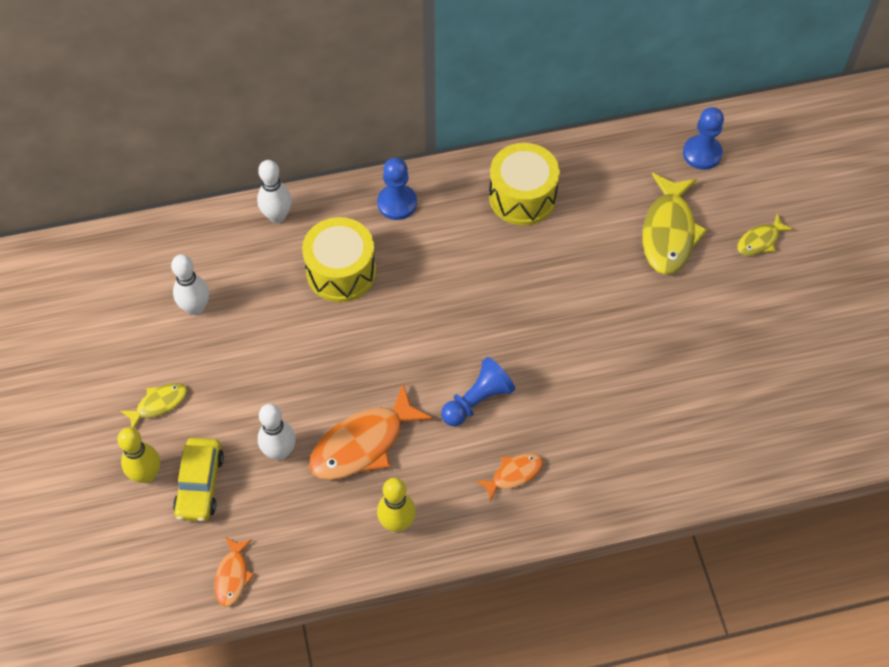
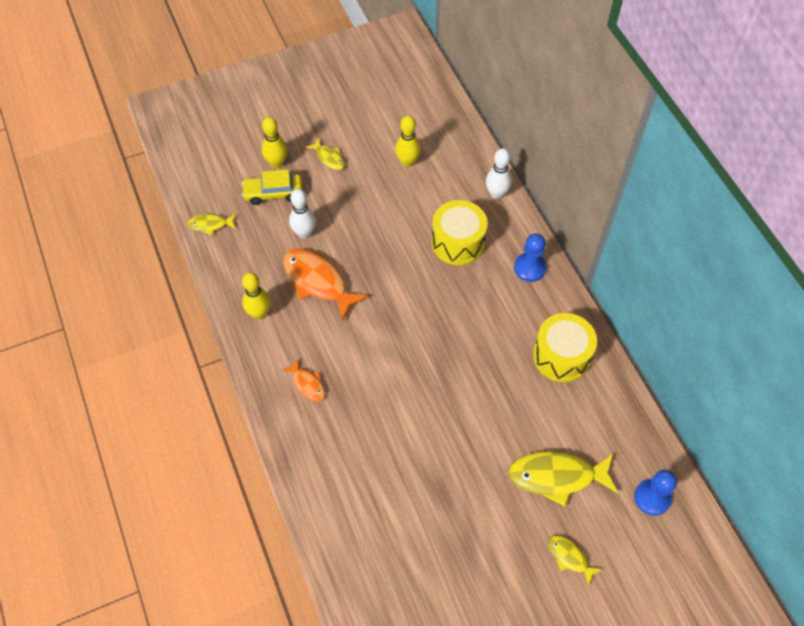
camera: 80 degrees right, 0 degrees up
white bowling pin [171,254,209,315] -> yellow bowling pin [395,116,421,167]
orange fish [214,537,254,607] -> yellow fish [188,214,236,235]
blue pawn [441,357,515,426] -> none

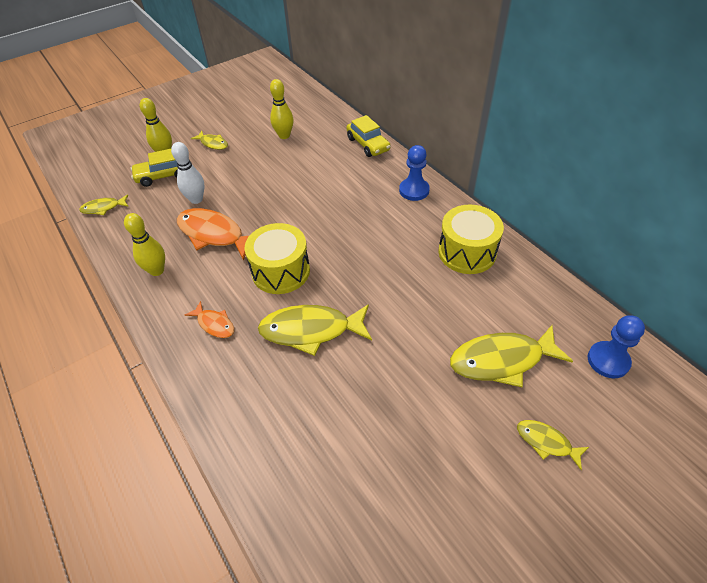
camera: 10 degrees left, 10 degrees down
yellow drum [432,200,488,265] -> yellow drum moved to [245,223,310,294]
white bowling pin [486,148,512,199] -> yellow car [346,115,391,157]
none -> yellow fish [258,304,372,356]

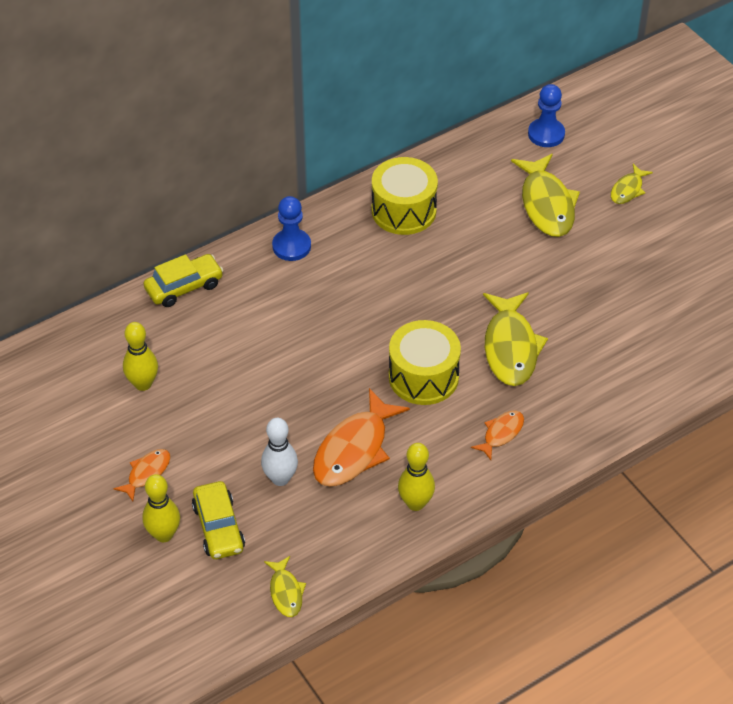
camera: 90 degrees left, 0 degrees up
yellow fish [191,131,228,150] -> orange fish [114,449,170,501]

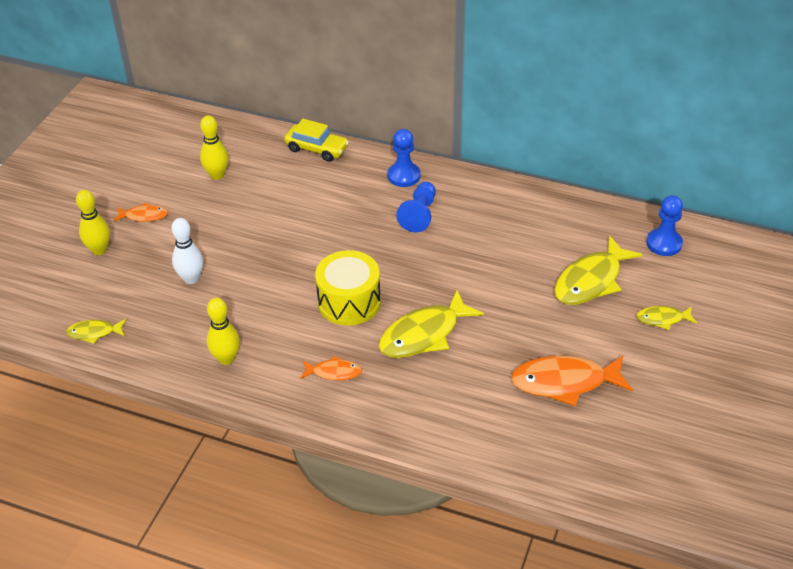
camera: 55 degrees right, 5 degrees down
yellow car [192,481,245,559] -> none
yellow fish [264,556,306,617] -> yellow fish turned 45 degrees clockwise [66,319,126,344]
orange fish [313,388,410,487] -> orange fish moved to [511,355,633,406]
yellow drum [372,157,438,235] -> none
none -> blue pawn [396,182,436,232]

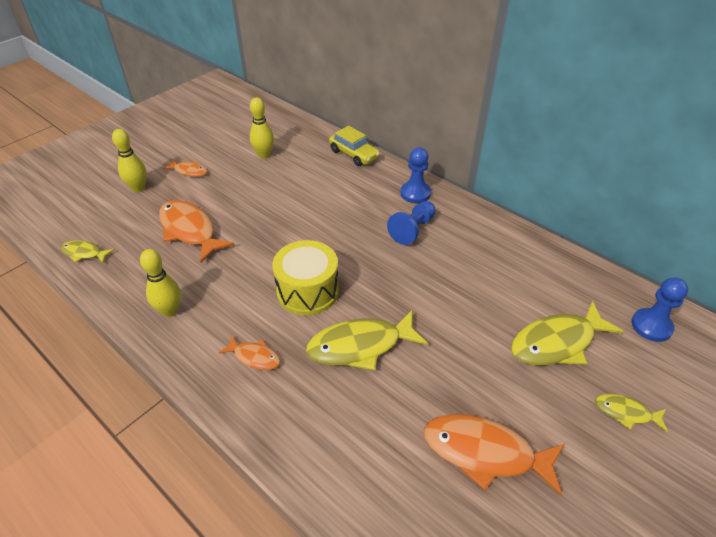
camera: 20 degrees right, 0 degrees up
white bowling pin [171,218,203,284] -> orange fish [159,200,235,263]

